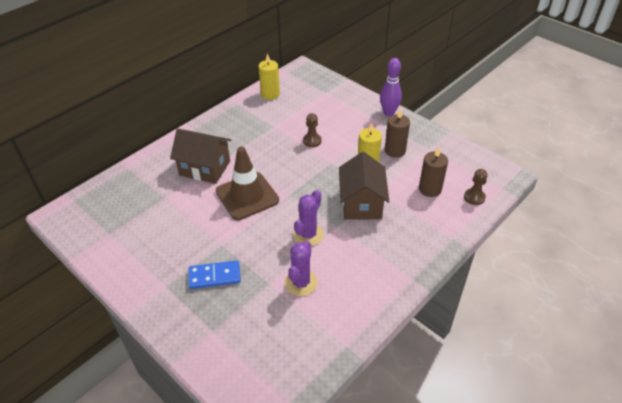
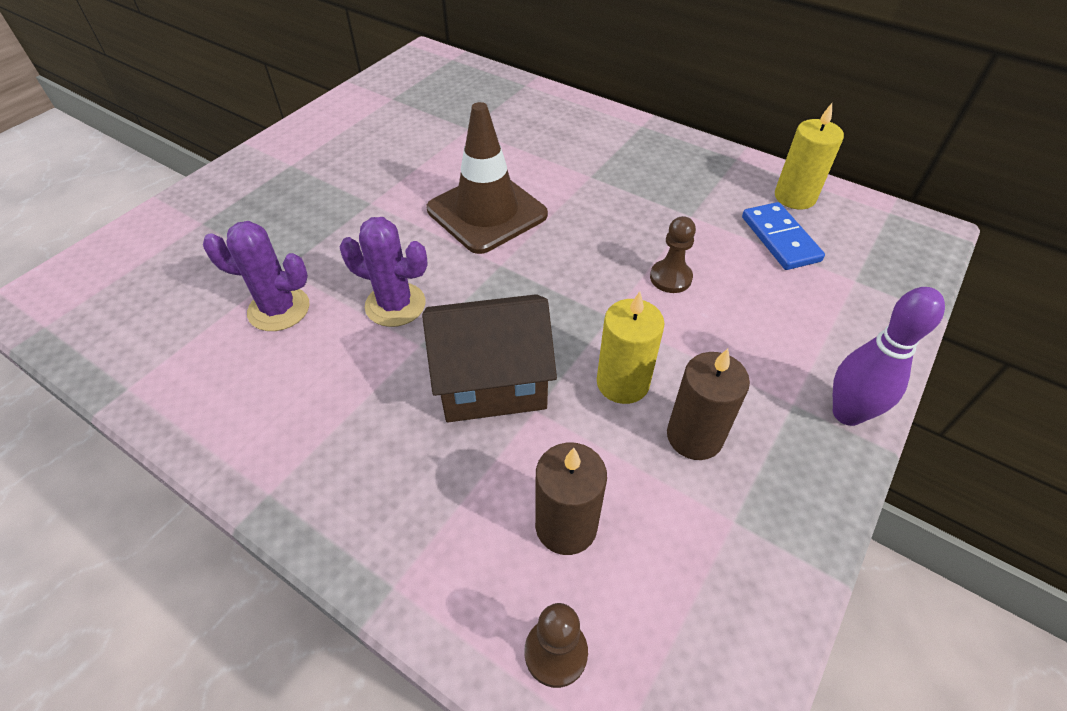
camera: 80 degrees right, 5 degrees up
brown house [170,129,231,184] -> none
blue domino [189,260,241,289] -> blue domino moved to [742,202,825,270]

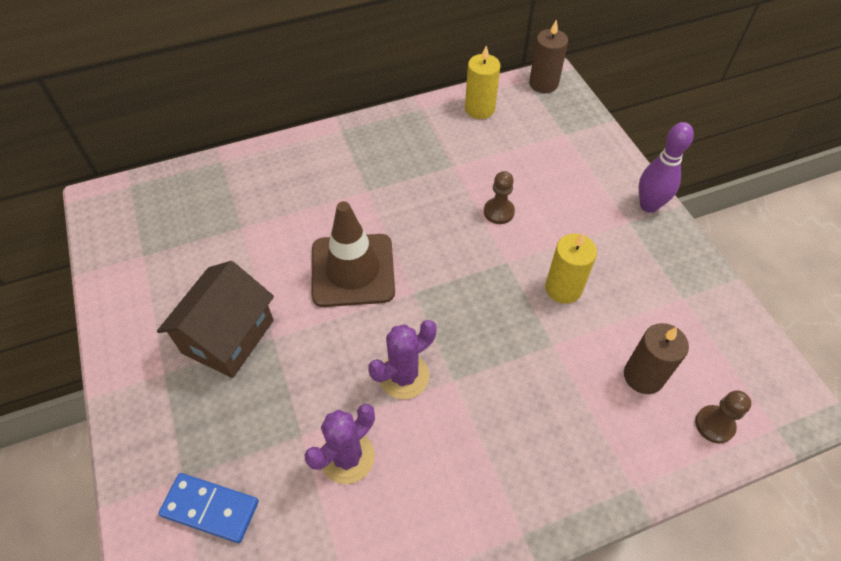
camera: 55 degrees left, 5 degrees up
brown house [422,294,557,422] -> brown house moved to [157,261,274,378]
brown candle [667,349,750,460] -> brown candle moved to [529,19,568,93]
blue domino [742,202,825,270] -> blue domino moved to [158,473,259,543]

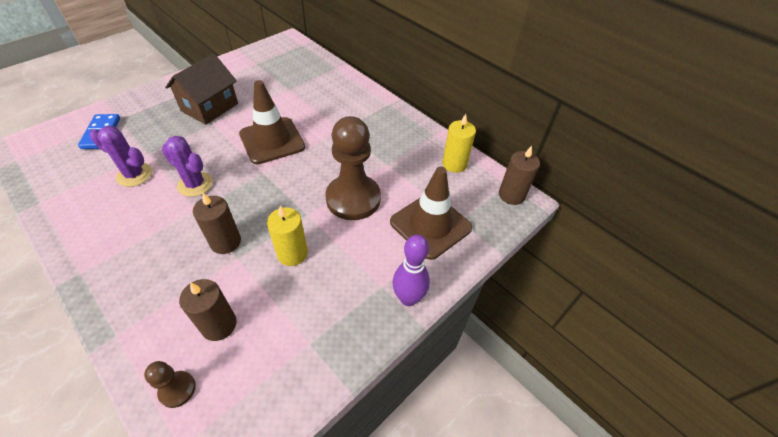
camera: 65 degrees right, 5 degrees down
brown house [157,261,274,378] -> brown house turned 60 degrees counterclockwise [165,54,238,125]
brown pawn [484,171,515,224] -> brown pawn [326,116,381,220], size x2.22
none -> brown candle [193,193,241,254]
none -> brown traffic cone [390,167,472,260]

